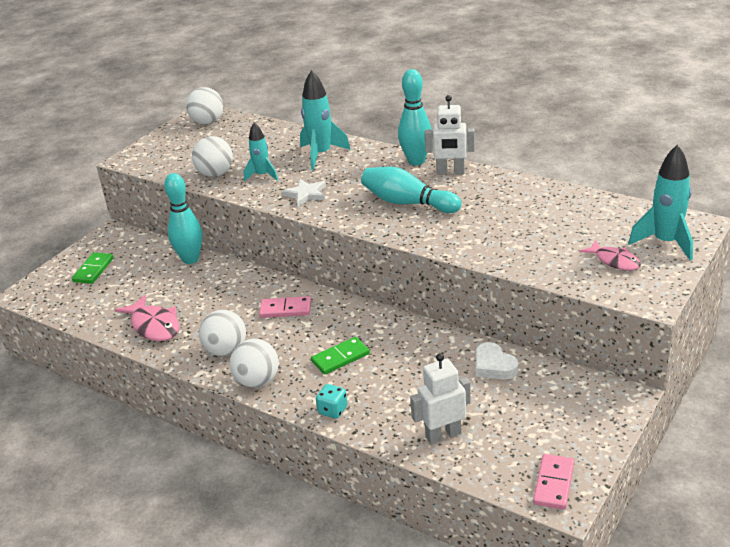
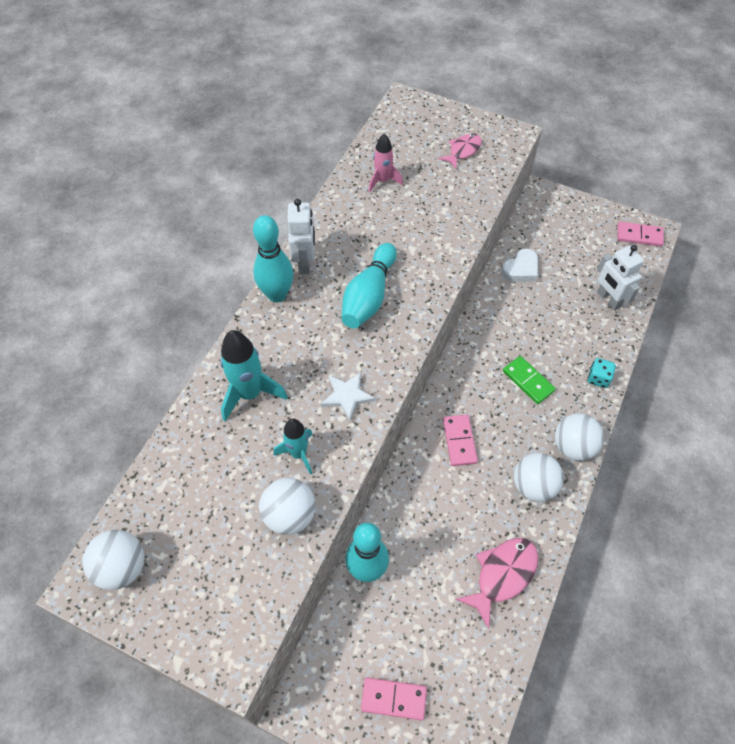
camera: 100 degrees left, 25 degrees up
green domino [72,252,114,284] -> pink domino [361,677,427,720]
turquoise rocket [628,144,693,261] -> none
none -> pink rocket [368,134,403,192]

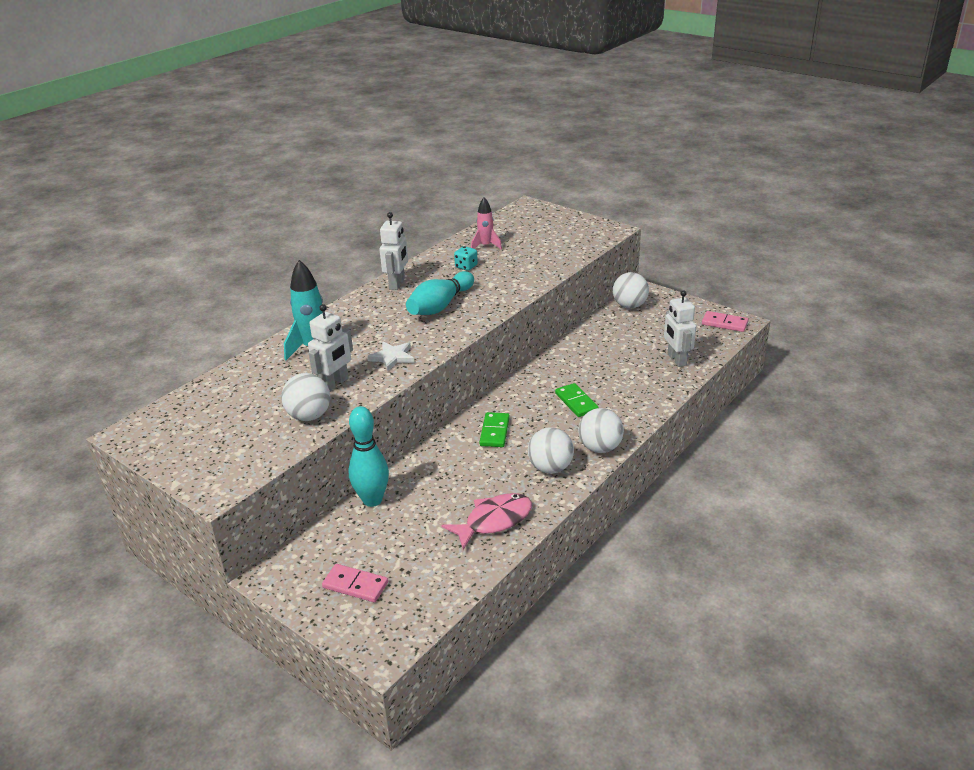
camera: 15 degrees right, 25 degrees down
white ball [82,530,144,590] -> white ball moved to [613,272,649,308]
turquoise bowling pin [253,215,294,302] -> none
turquoise rocket [273,418,313,475] -> white robot [308,304,353,391]
pink fish [439,133,482,169] -> none
pink domino [443,415,478,466] -> green domino [479,412,510,447]
white heart [502,249,538,282] -> none
turquoise dice [588,358,616,388] -> turquoise dice moved to [454,246,478,271]

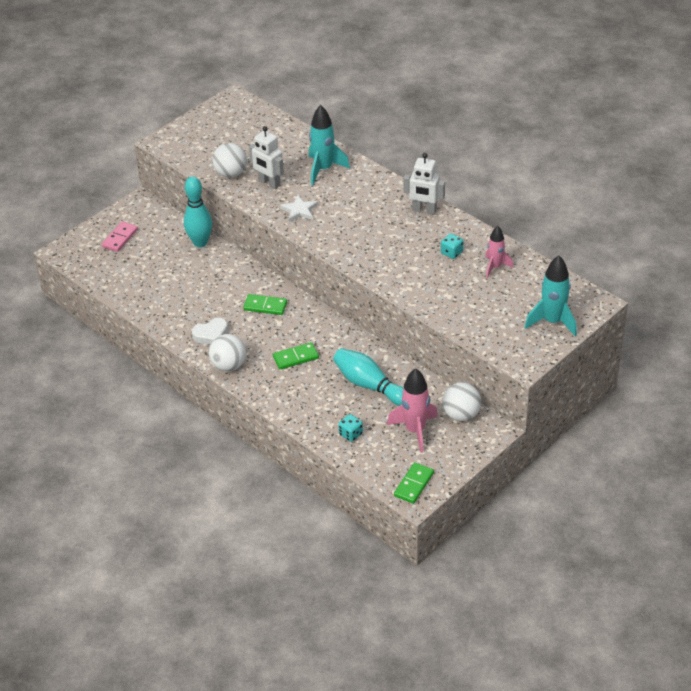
camera: 95 degrees right, 10 degrees up
turquoise bowling pin [406,271,474,315] -> turquoise bowling pin moved to [333,348,403,406]
pink fish [442,493,532,550] -> none
white ball [528,427,574,474] -> white heart [192,318,228,345]
white robot [664,290,696,367] -> turquoise dice [338,414,363,442]
pink domino [702,311,748,332] -> green domino [394,462,434,504]
none -> pink rocket [387,368,438,453]
none -> turquoise rocket [525,255,577,336]

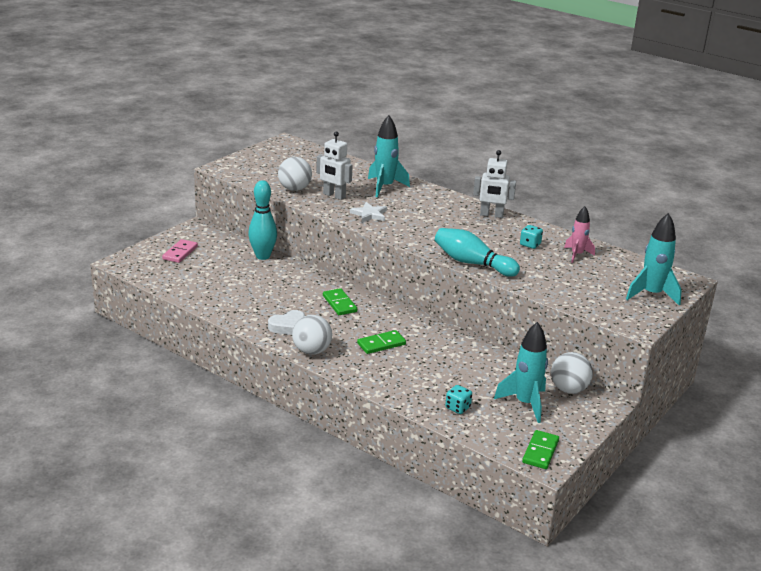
camera: 10 degrees left, 15 degrees down
green domino [243,294,287,315] -> green domino turned 60 degrees clockwise [323,288,357,315]
turquoise bowling pin [333,348,403,406] -> turquoise bowling pin moved to [435,228,520,277]
pink rocket [387,368,438,453] -> turquoise rocket [494,322,548,423]

